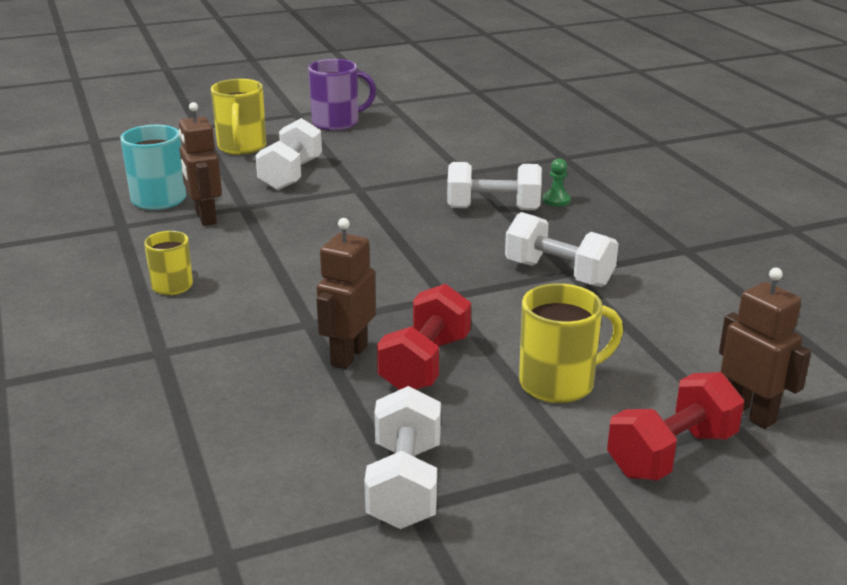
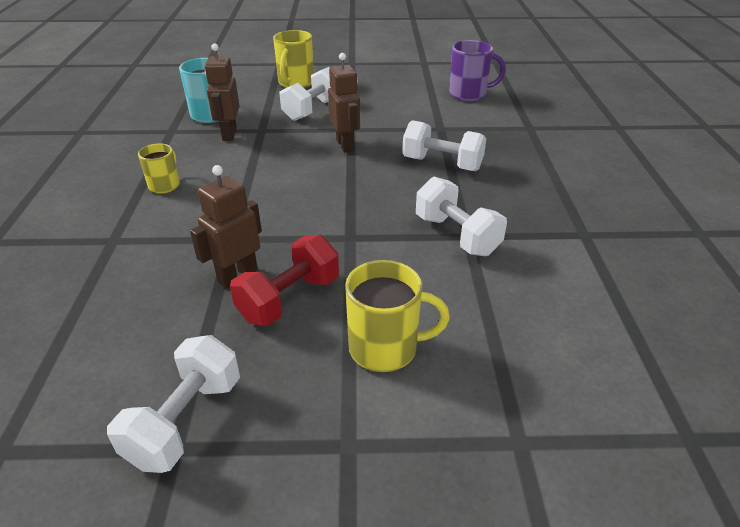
camera: 20 degrees right, 10 degrees up
purple mug [308,59,376,131] -> purple mug moved to [449,40,506,101]
green pawn [543,158,571,206] -> none
red dumbbell [607,372,744,481] -> none
brown robot [719,268,811,429] -> brown robot moved to [328,53,360,153]

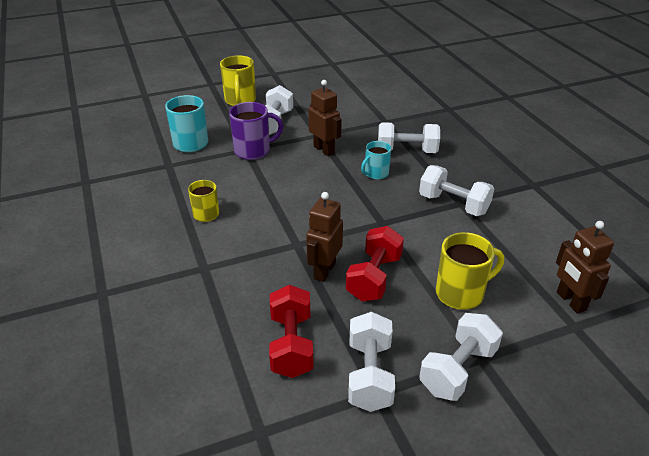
camera: 20 degrees left, 0 degrees up
brown robot [205,44,239,141] -> brown robot moved to [556,221,614,314]
purple mug [449,40,506,101] -> purple mug moved to [229,102,283,160]
none -> red dumbbell [269,285,314,378]
none -> turquoise mug [361,141,391,180]
none -> white dumbbell [419,313,503,401]

